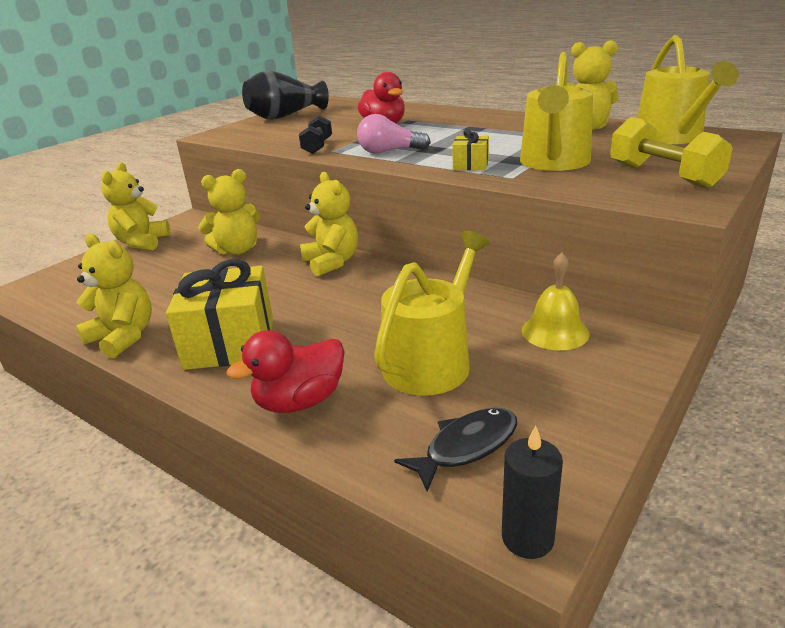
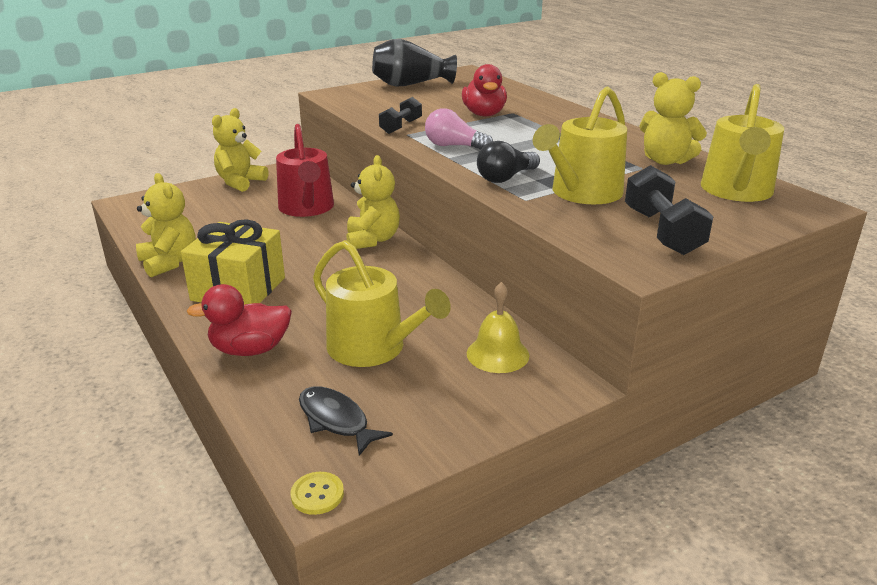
camera: 20 degrees right, 0 degrees up
yellow teddy bear [198,169,260,255] -> red watering can [276,124,334,217]
yellow watering can [374,231,489,396] -> yellow watering can turned 75 degrees clockwise [313,240,451,367]
black fish [394,408,517,492] -> black fish turned 120 degrees counterclockwise [299,386,393,456]
yellow gift [452,129,489,170] -> black light bulb [477,141,540,183]
black candle [502,426,563,559] -> yellow button [291,472,344,515]
yellow dumbbell [610,117,733,189] -> black dumbbell [625,165,714,255]

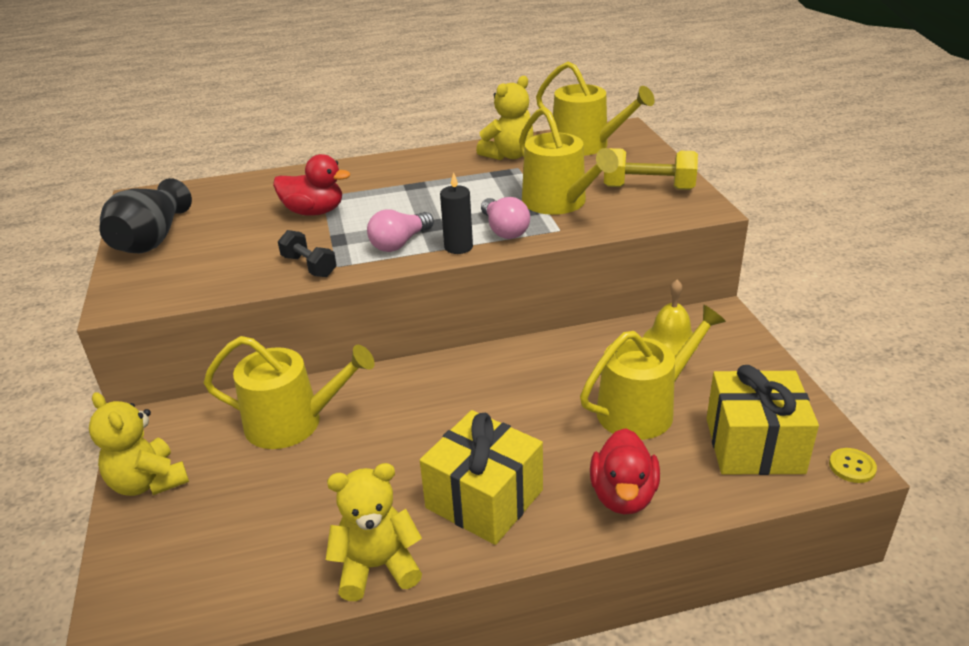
camera: 70 degrees left, 5 degrees up
red watering can [276,124,334,217] -> yellow watering can [203,336,375,449]
black fish [299,386,393,456] -> yellow gift [706,365,819,475]
yellow teddy bear [347,155,400,249] -> none
black light bulb [477,141,540,183] -> pink light bulb [481,197,530,239]
black dumbbell [625,165,714,255] -> yellow dumbbell [604,148,698,190]
none -> black candle [440,172,473,254]

